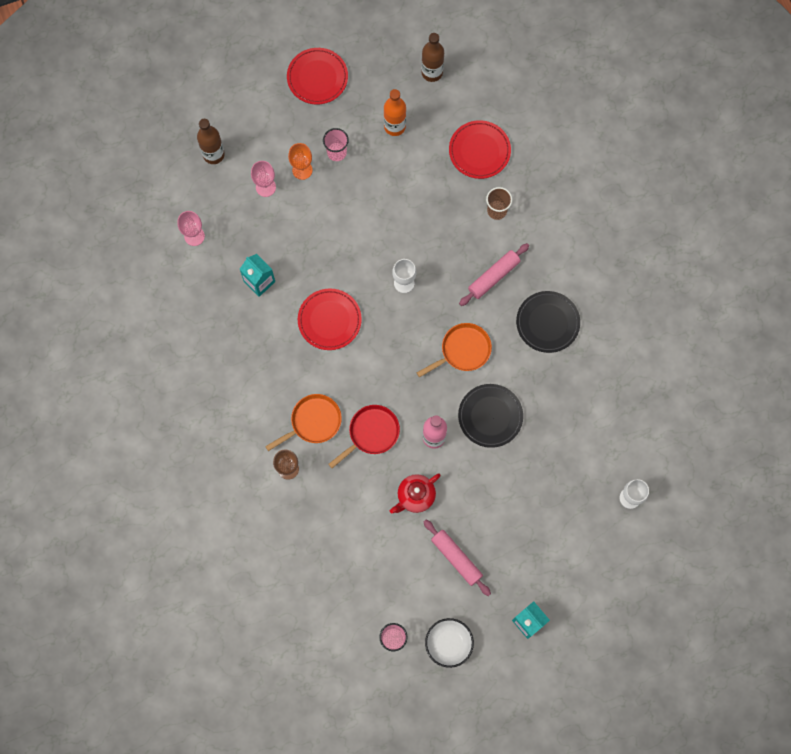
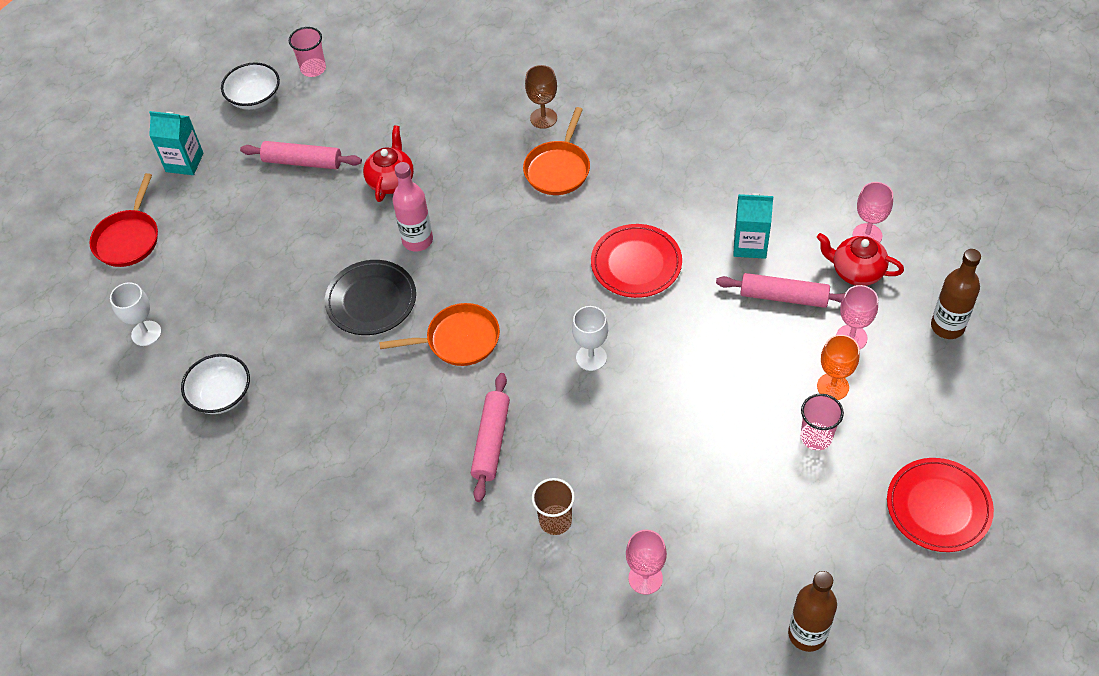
camera: 145 degrees right, 20 degrees down
red pan [328,405,400,468] -> red pan moved to [89,173,158,267]
orange bottle [384,89,406,136] -> none
orange pan [417,323,492,377] -> orange pan turned 120 degrees counterclockwise [379,303,500,366]
red plate [449,120,511,179] -> pink goblet [626,530,667,595]
black plate [516,291,580,353] -> none
none -> white bowl [181,354,250,414]
none -> pink rolling pin [716,273,845,308]
none -> red teapot [817,233,904,286]

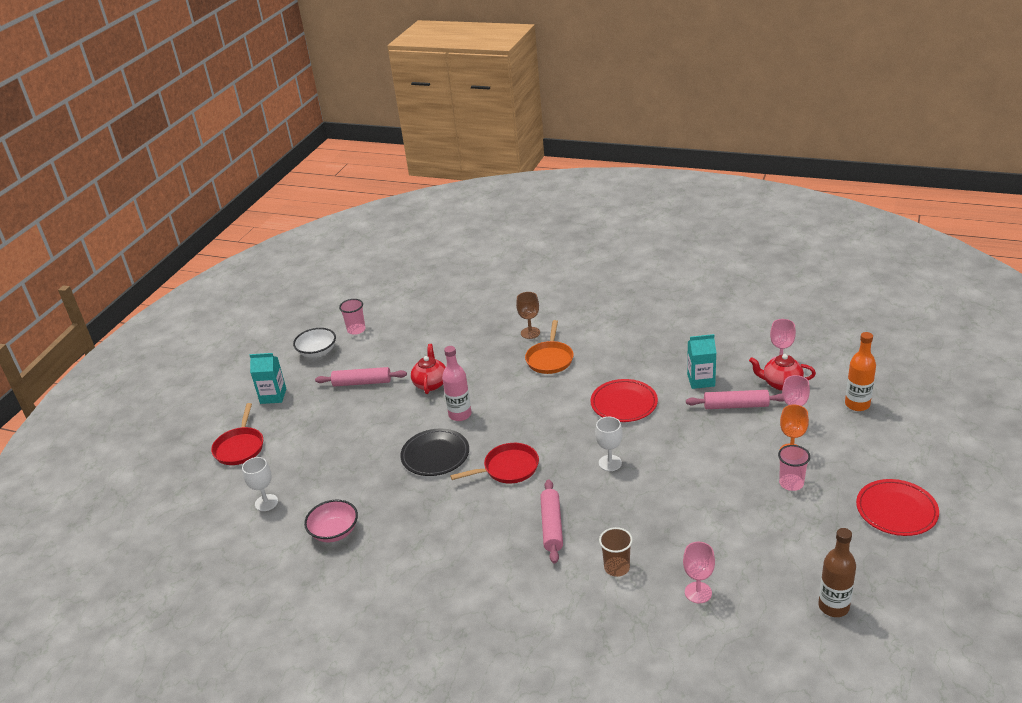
camera: 10 degrees left, 20 degrees down
white bowl [181,354,250,414] -> pink bowl [304,500,358,542]
orange pan [379,303,500,366] -> red pan [450,443,539,483]
brown bottle [931,249,981,339] -> orange bottle [845,332,876,411]

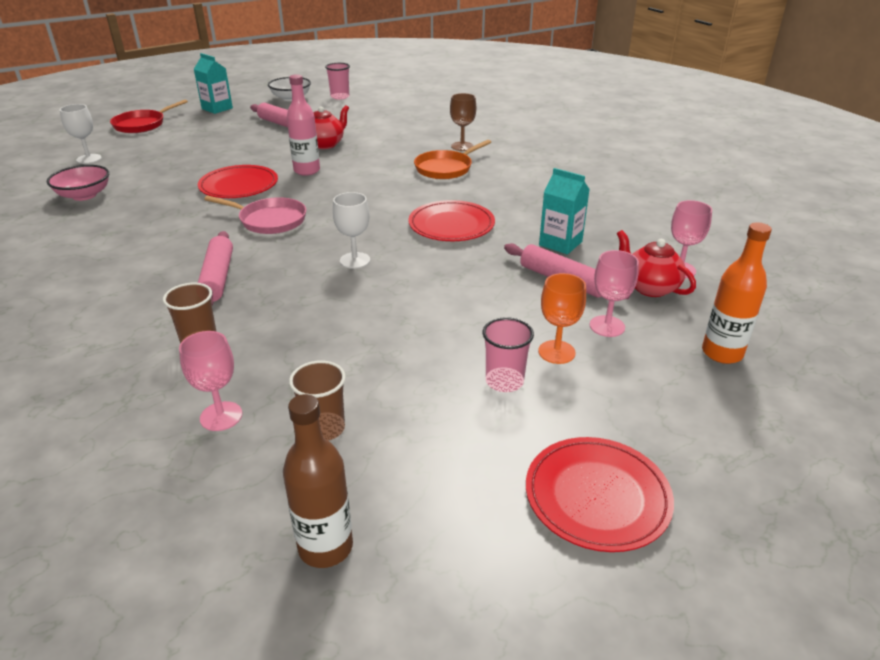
camera: 35 degrees right, 0 degrees up
black plate [400,429,469,476] -> red plate [198,165,278,198]
red pan [450,443,539,483] -> pink pan [204,196,306,234]
pink rolling pin [540,479,563,564] -> pink rolling pin turned 45 degrees counterclockwise [198,231,233,306]
none -> brown cup [289,360,346,441]

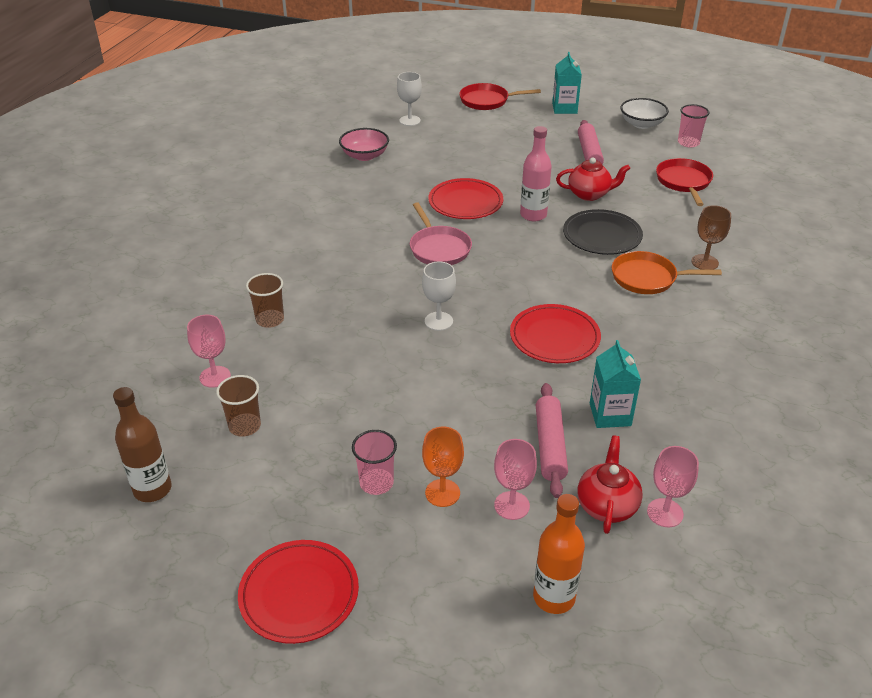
camera: 50 degrees right, 5 degrees up
pink rolling pin [198,231,233,306] -> none
none -> black plate [563,209,643,255]
none -> red pan [656,158,713,206]

